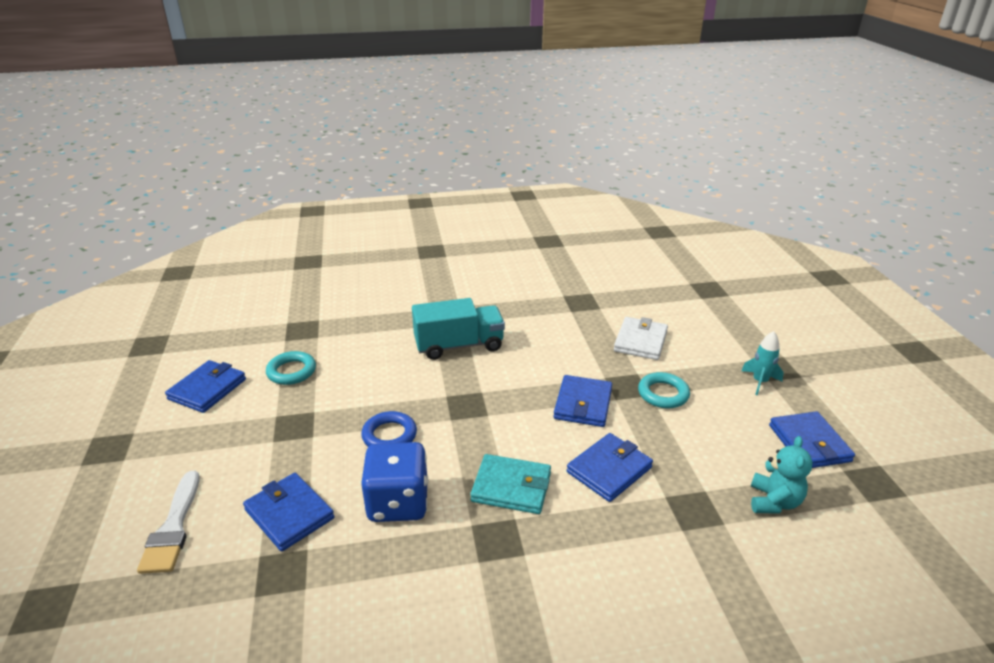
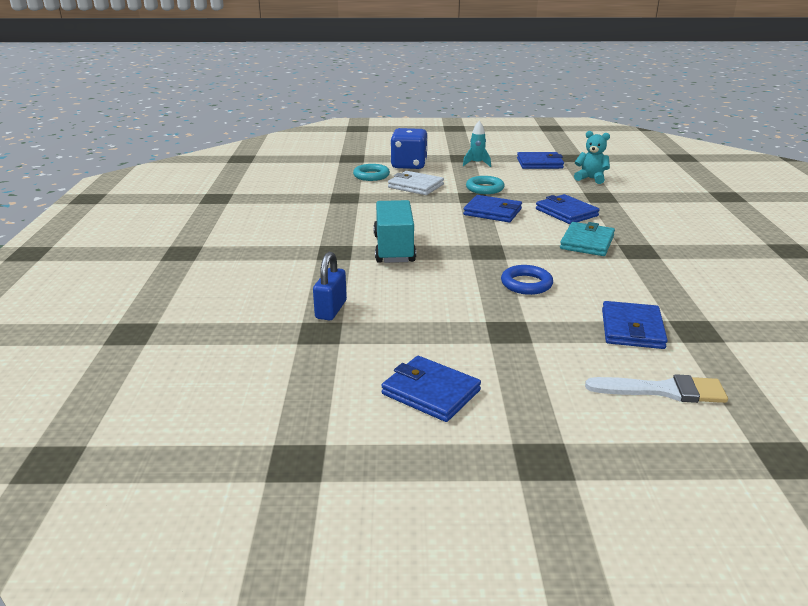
camera: 80 degrees left, 5 degrees down
blue wallet [243,473,335,552] -> blue wallet turned 45 degrees counterclockwise [602,301,668,349]
turquoise ring [266,351,316,385] -> turquoise ring moved to [353,164,390,181]
blue dice [361,442,428,522] -> blue dice moved to [390,128,428,169]
none -> blue padlock [313,252,347,320]

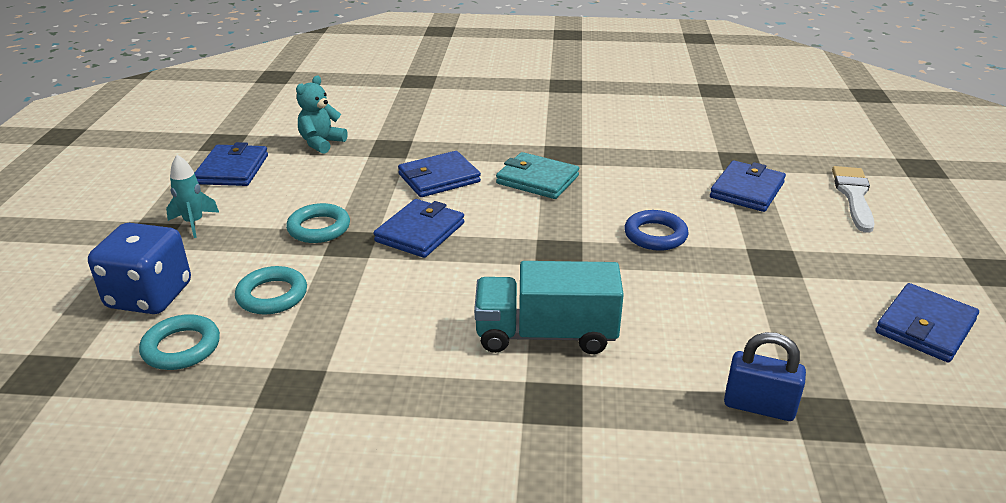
camera: 85 degrees left, 5 degrees up
white wallet [388,171,444,195] -> turquoise ring [235,266,307,314]
blue wallet [602,301,668,349] -> blue wallet turned 75 degrees counterclockwise [710,160,786,212]

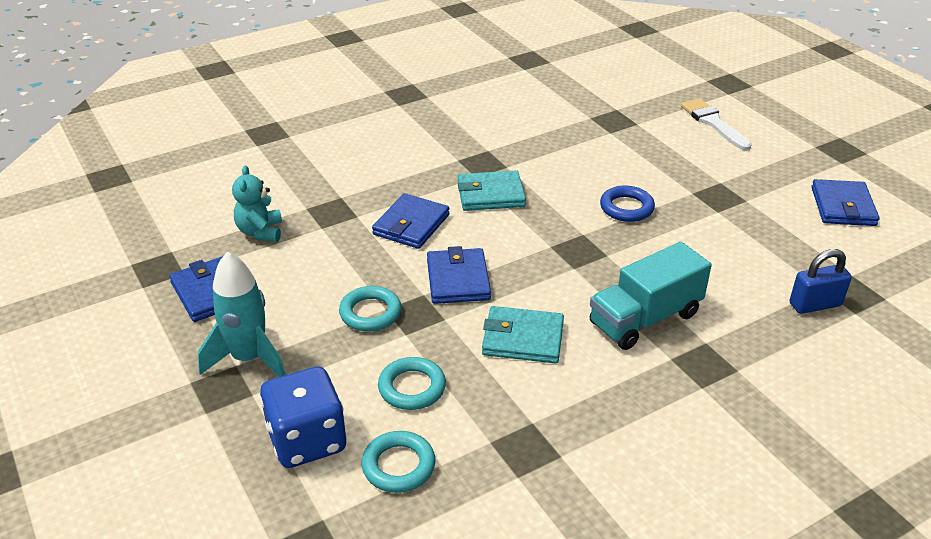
camera: 35 degrees left, 5 degrees up
turquoise rocket [166,155,219,238] -> turquoise rocket [198,252,286,377], size x1.67
blue wallet [710,160,786,212] -> none
none -> turquoise wallet [482,306,564,363]

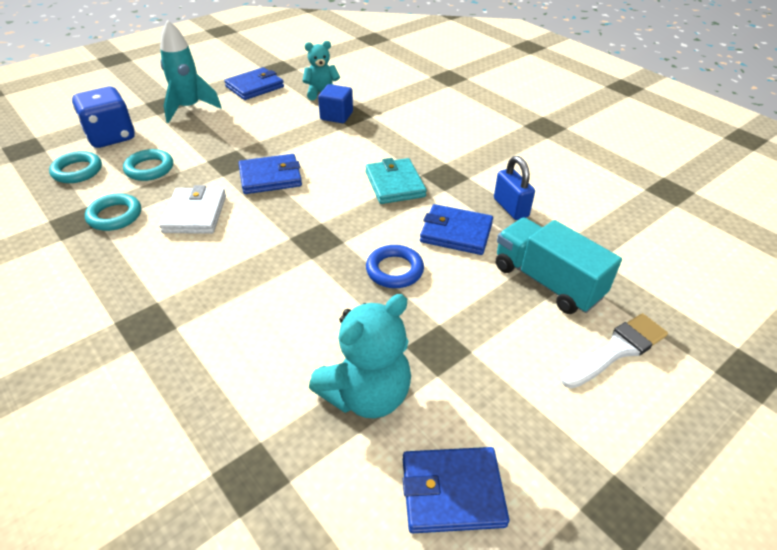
camera: 80 degrees right, 5 degrees up
turquoise ring [339,286,401,331] -> turquoise ring moved to [85,193,141,231]
blue wallet [372,193,450,249] -> blue wallet moved to [420,204,493,255]
turquoise wallet [482,306,564,363] -> white wallet [159,185,226,234]
turquoise truck [590,242,712,350] -> turquoise truck moved to [495,218,622,314]
blue padlock [790,249,852,314] -> blue padlock moved to [494,156,535,220]
none -> turquoise teddy bear [309,294,411,418]
none -> blue cube [318,84,353,123]

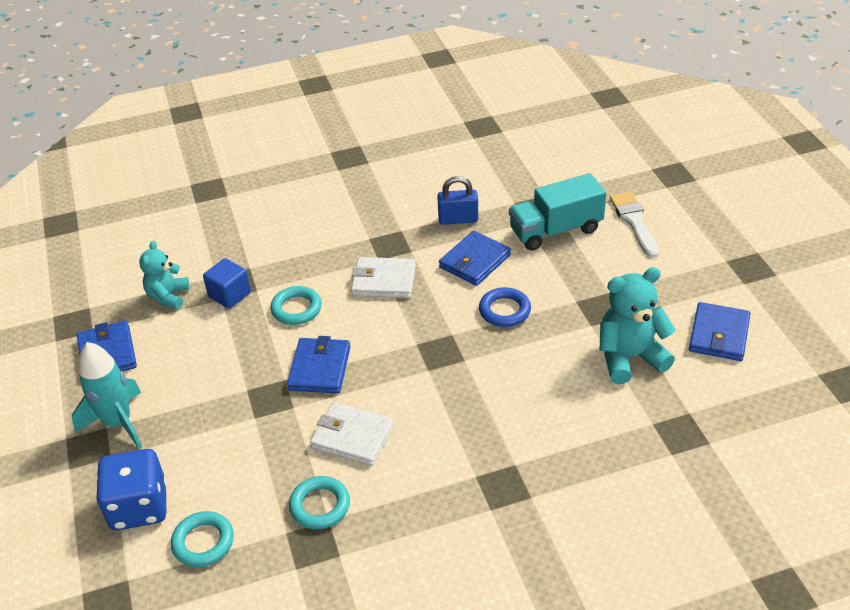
camera: 65 degrees left, 0 degrees up
turquoise ring [123,149,173,181] -> turquoise ring moved to [270,286,322,325]
turquoise teddy bear [309,294,411,418] -> turquoise teddy bear turned 90 degrees counterclockwise [599,267,676,384]
turquoise wallet [365,158,427,204] -> white wallet [351,257,416,298]

